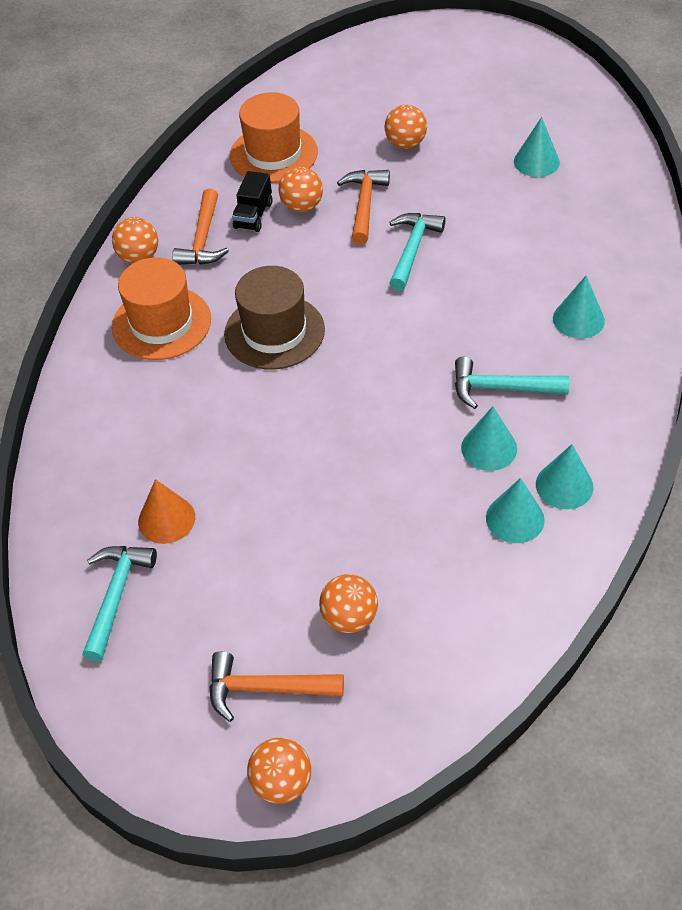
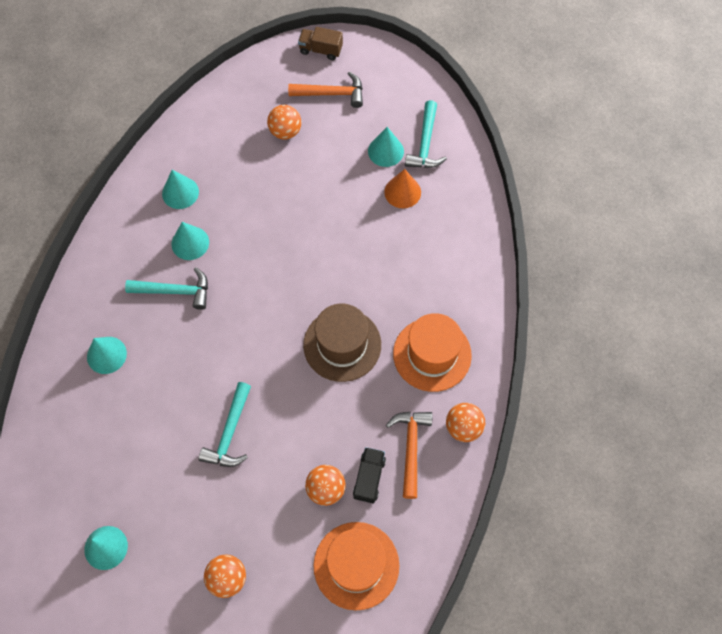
camera: 175 degrees right, 15 degrees up
orange ball [247,738,311,804] -> brown truck [298,27,343,60]
orange hammer [337,170,390,245] -> none
turquoise cone [536,444,593,509] -> turquoise cone moved to [368,127,404,167]

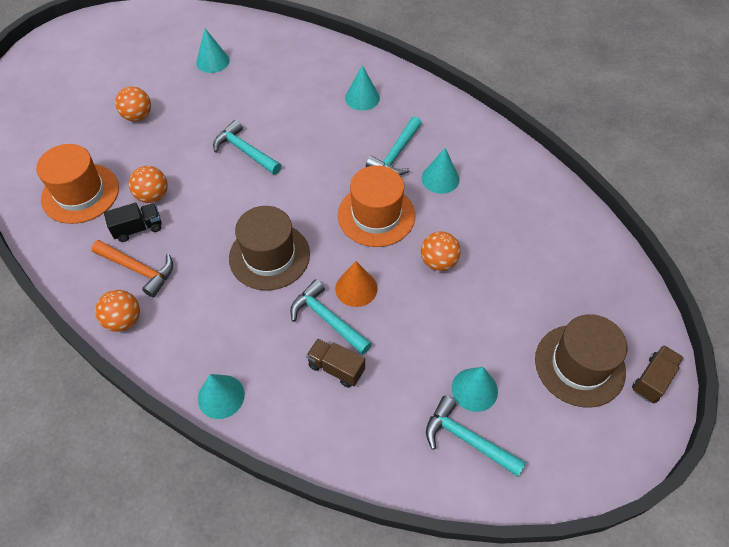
camera: 115 degrees right, 10 degrees down
turquoise cone [162,170,199,209] -> turquoise cone moved to [198,374,245,419]
orange ball [267,105,301,140] -> orange ball moved to [421,232,461,271]
orange hammer [288,72,363,108] -> brown hat [535,314,627,408]
black truck [353,447,386,503] -> black truck turned 60 degrees counterclockwise [104,203,162,242]
orange cone [384,169,421,208] -> orange cone moved to [335,261,378,307]
orange hat [393,313,472,392] -> orange hat moved to [338,165,415,247]
none -> turquoise hammer [290,279,372,355]
none -> brown truck [306,339,365,388]

